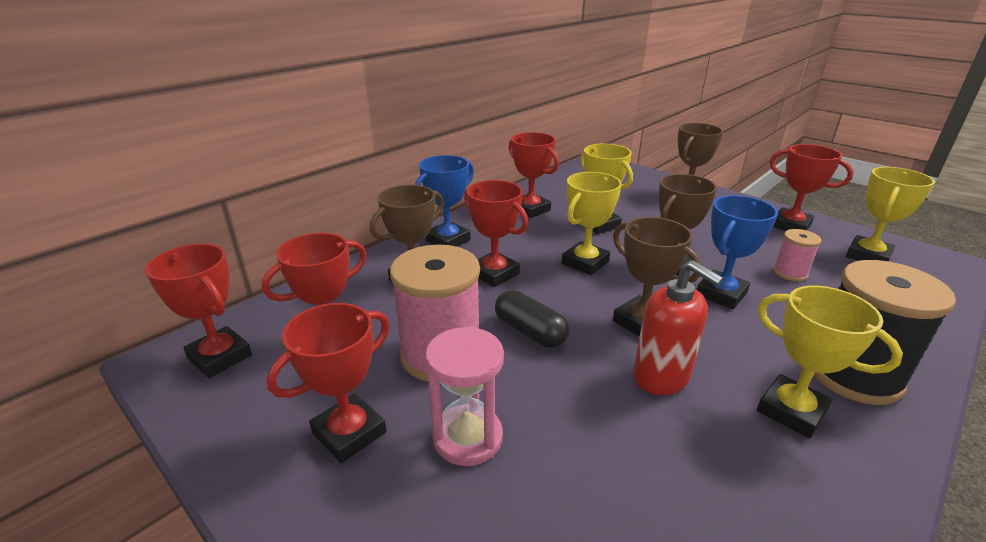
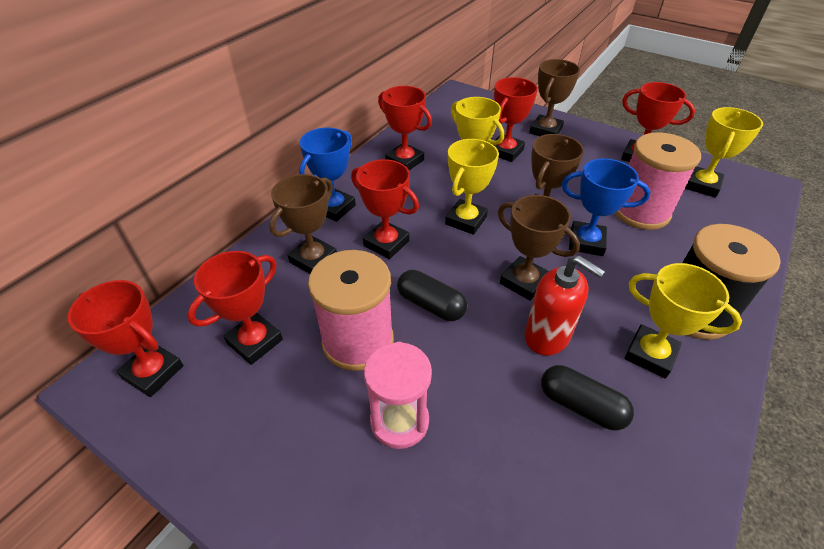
camera: 10 degrees left, 15 degrees up
red trophy [267,303,390,463] -> red trophy moved to [494,77,538,162]
blue trophy [697,195,778,309] -> blue trophy turned 75 degrees clockwise [562,158,651,256]
pink spool [773,229,822,281] -> pink spool [615,132,701,230], size x2.01
none -> black capsule [541,365,634,431]

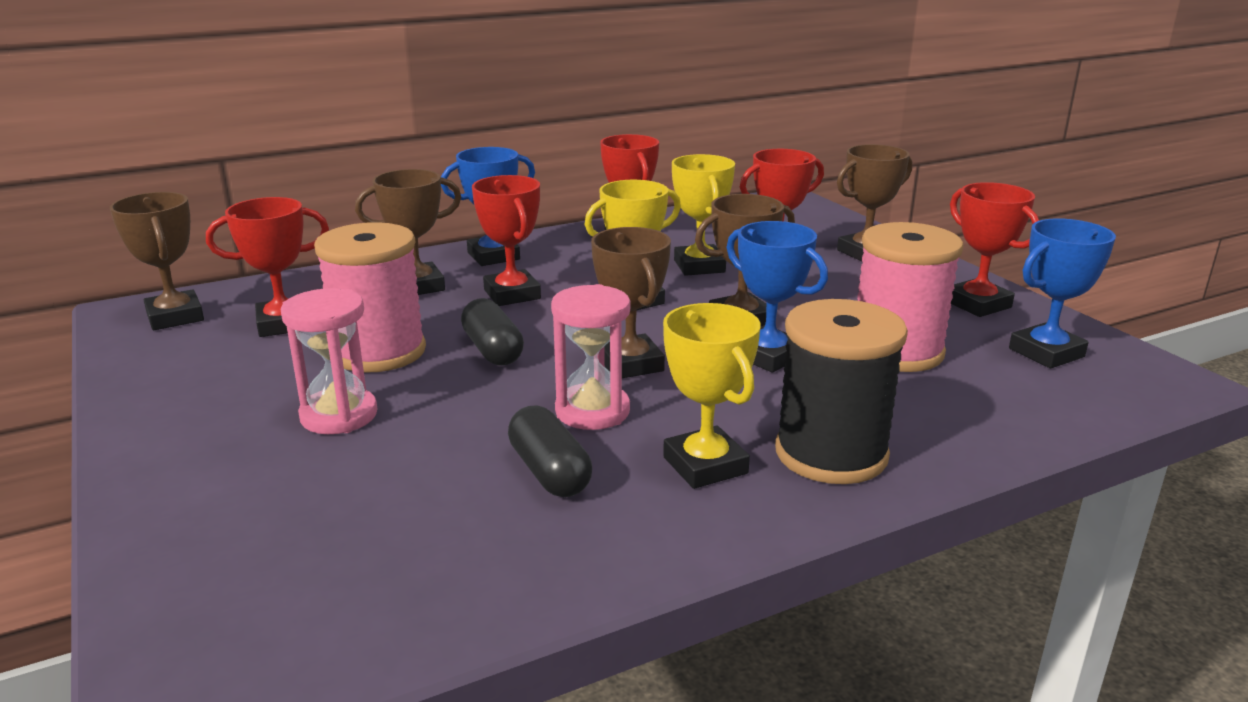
camera: 30 degrees right, 20 degrees down
red trophy [68,280,184,397] -> brown trophy [110,192,204,330]
red soap dispenser [525,255,605,355] -> pink hourglass [551,284,630,430]
yellow trophy [685,107,763,198] -> blue trophy [1009,218,1116,368]

